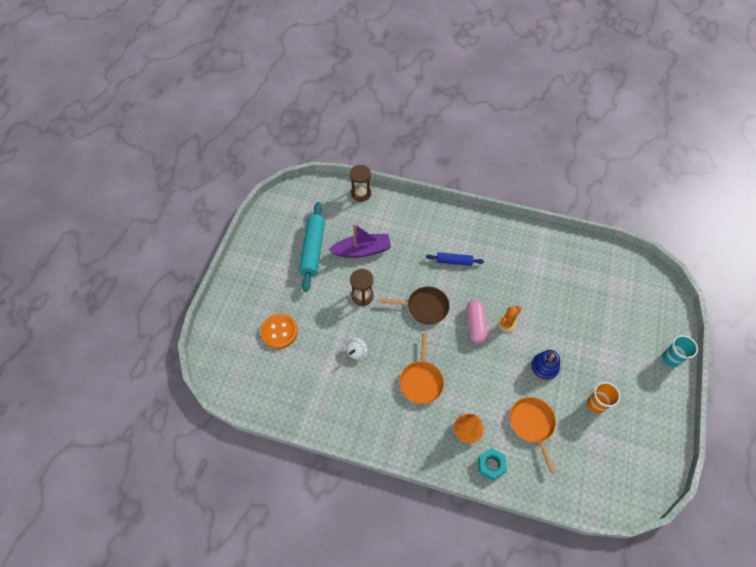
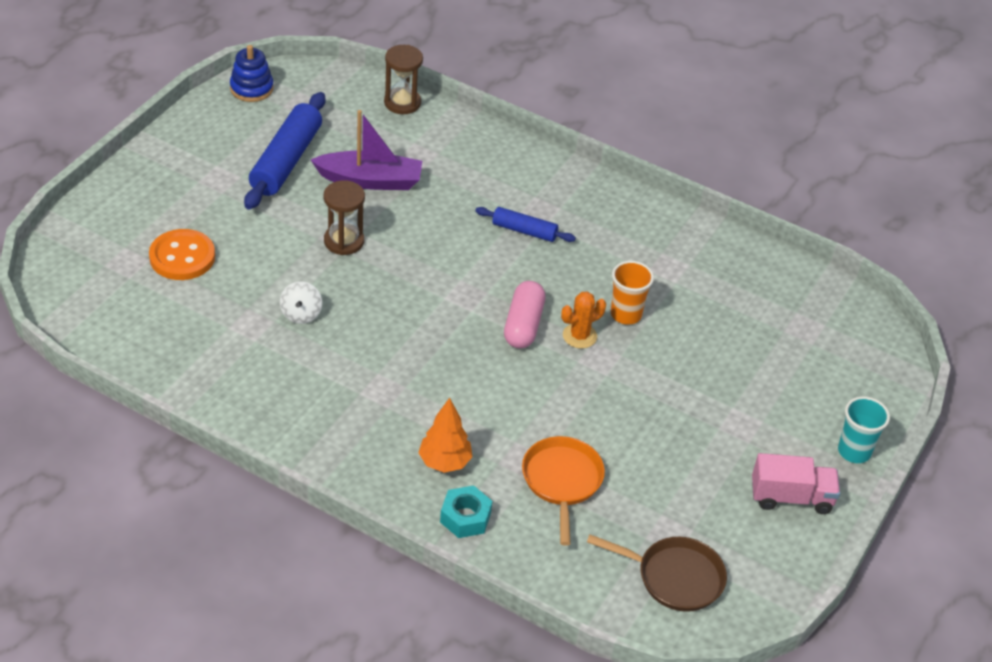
camera: 10 degrees right, 15 degrees down
turquoise rolling pin [299,202,325,292] -> blue rolling pin [244,92,325,210]
white spinning top [346,338,367,360] -> white spinning top turned 45 degrees counterclockwise [280,281,322,324]
brown pan [380,287,450,324] -> brown pan moved to [587,534,727,612]
orange pan [399,333,444,404] -> none
blue stacking toy [530,350,560,381] -> blue stacking toy moved to [230,45,274,102]
orange cup [587,382,621,413] -> orange cup moved to [611,261,654,325]
none -> pink truck [752,453,840,514]

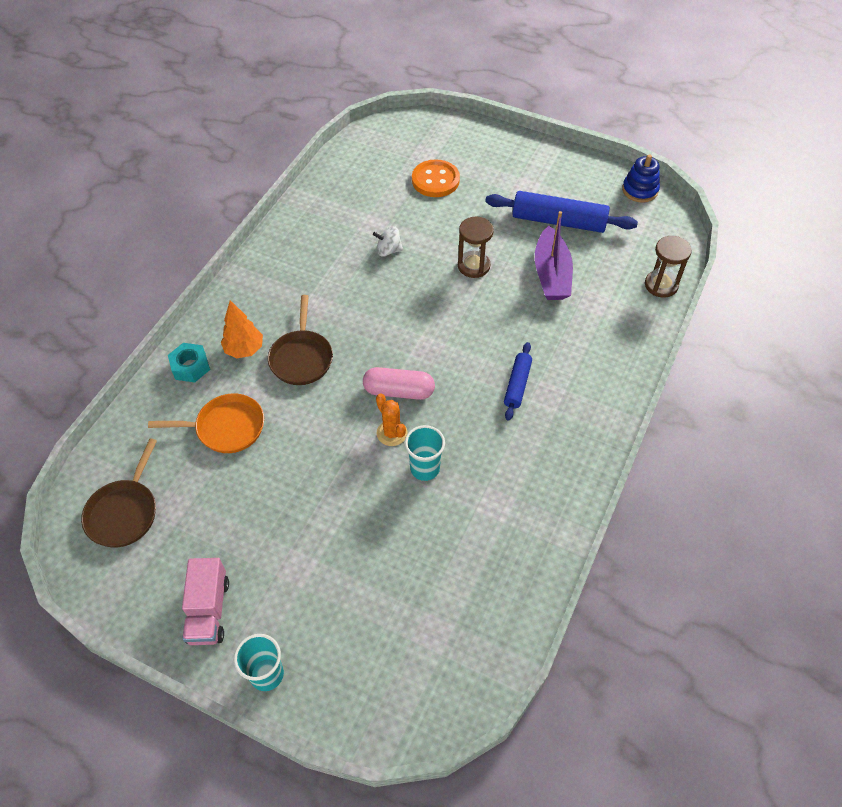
camera: 90 degrees right, 10 degrees up
orange cup [611,261,654,325] -> turquoise cup [405,425,445,481]
none -> brown pan [268,295,333,385]

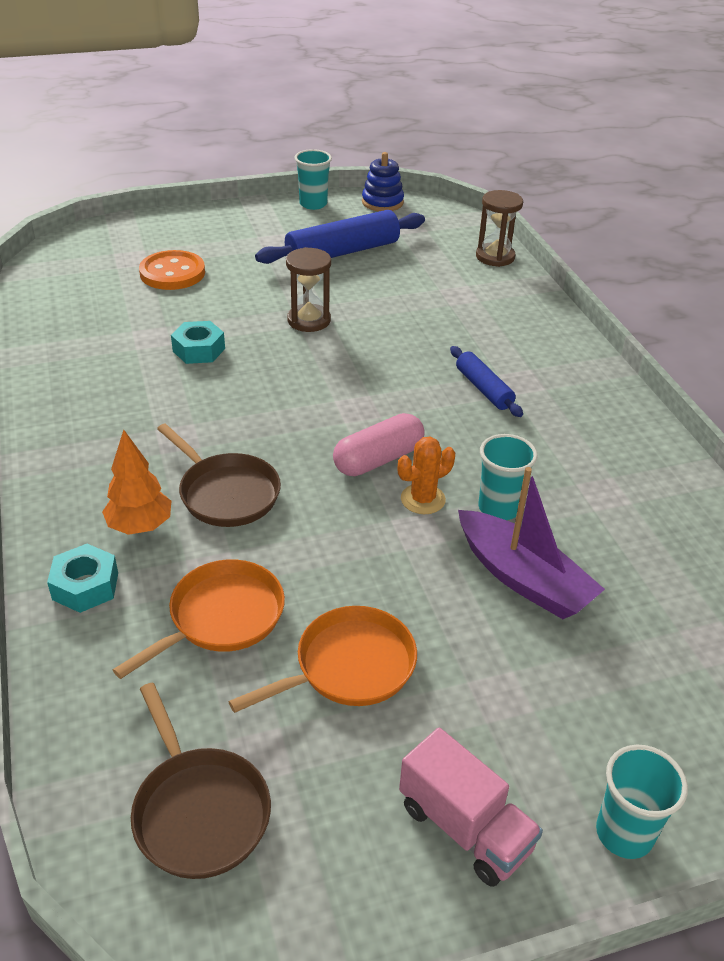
camera: 45 degrees left, 15 degrees down
white spinning top [373,226,403,257] -> turquoise nut [171,321,225,364]
orange cactus [376,394,407,446] -> orange cactus turned 45 degrees counterclockwise [398,437,455,514]
purple boat [535,211,573,300] -> purple boat moved to [458,467,605,619]
none -> orange pan [228,606,417,713]
none -> turquoise cup [294,149,332,210]

